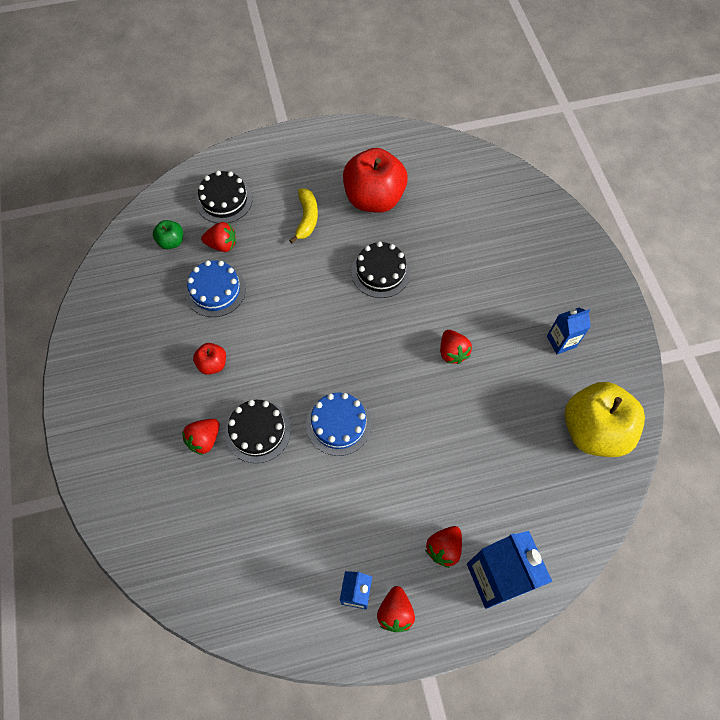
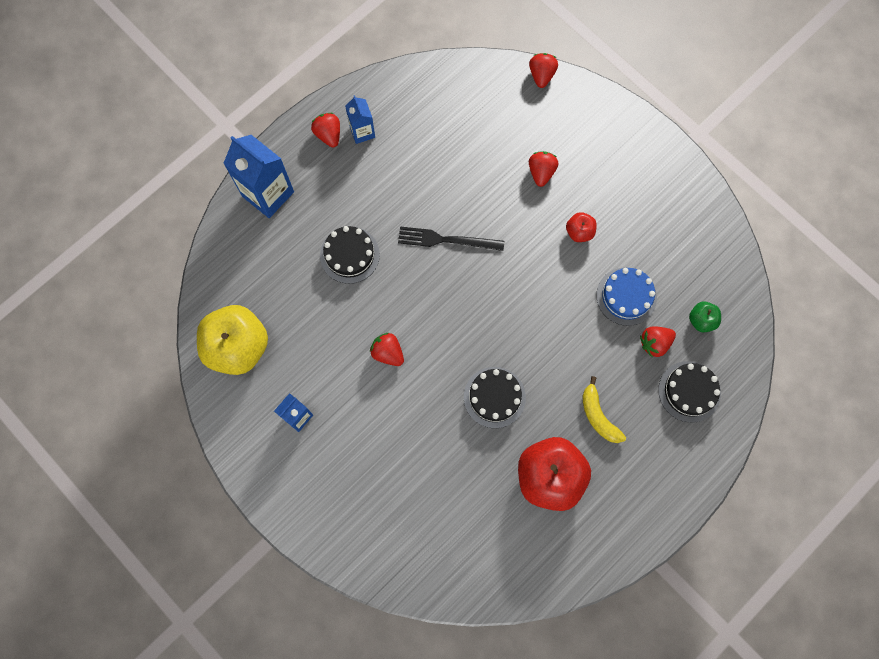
camera: 150 degrees right, 10 degrees up
black cake [225,400,291,463] -> black cake moved to [320,226,380,284]
blue cake [306,392,372,456] -> black fork [398,226,504,251]
red strawberry [425,526,462,568] -> red strawberry moved to [529,53,558,88]

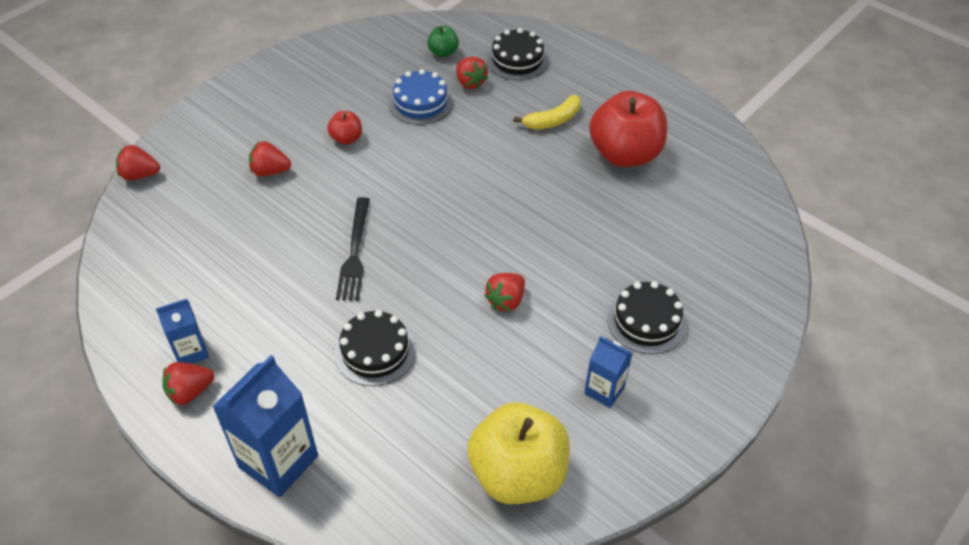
camera: 95 degrees left, 25 degrees down
black cake [464,367,526,428] -> black cake moved to [607,281,687,354]

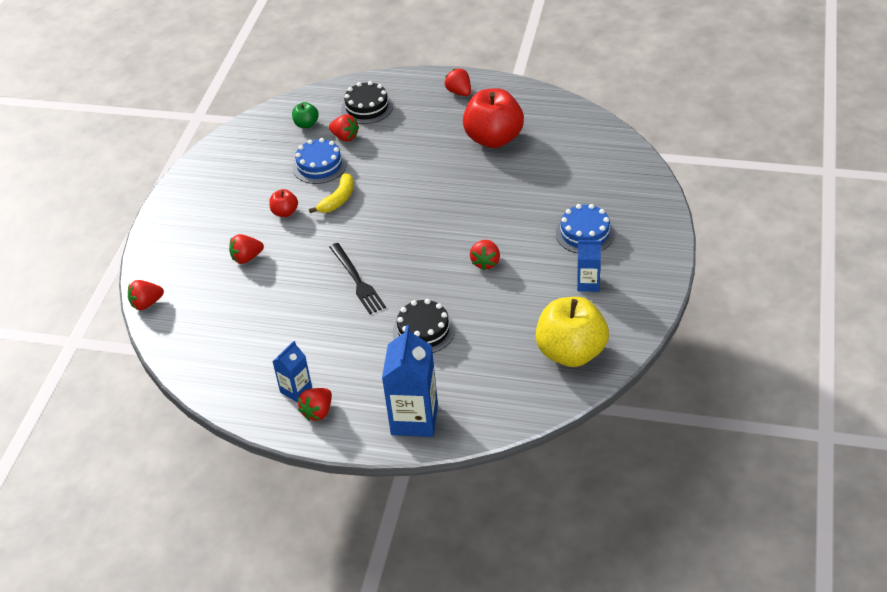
camera: 25 degrees left, 5 degrees down
yellow banana [514,95,581,130] -> yellow banana moved to [309,173,354,213]
black cake [607,281,687,354] -> blue cake [556,204,615,253]
none -> red strawberry [444,69,471,96]

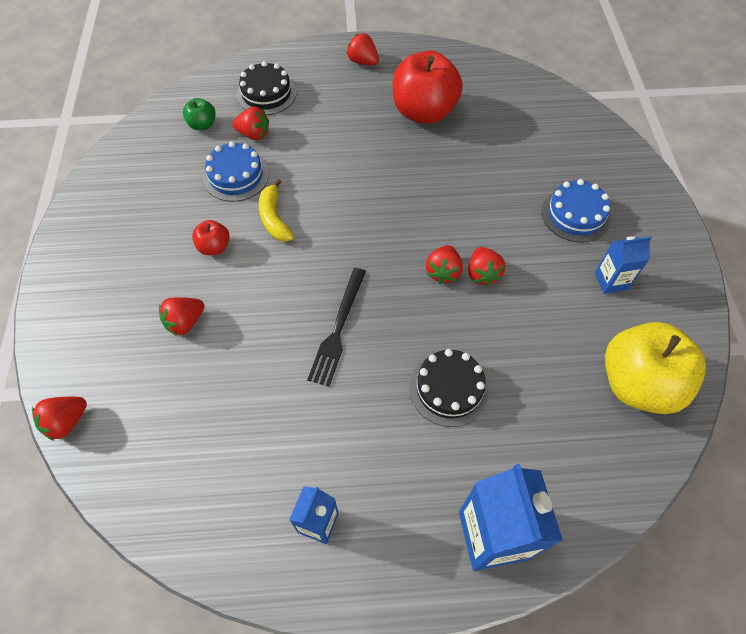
camera: 20 degrees left, 15 degrees up
red strawberry [298,388,332,421] -> red strawberry moved to [426,245,463,284]
yellow banana [309,173,354,213] -> yellow banana turned 150 degrees clockwise [259,179,294,242]
black fork [329,243,386,314] -> black fork turned 60 degrees clockwise [307,268,366,387]

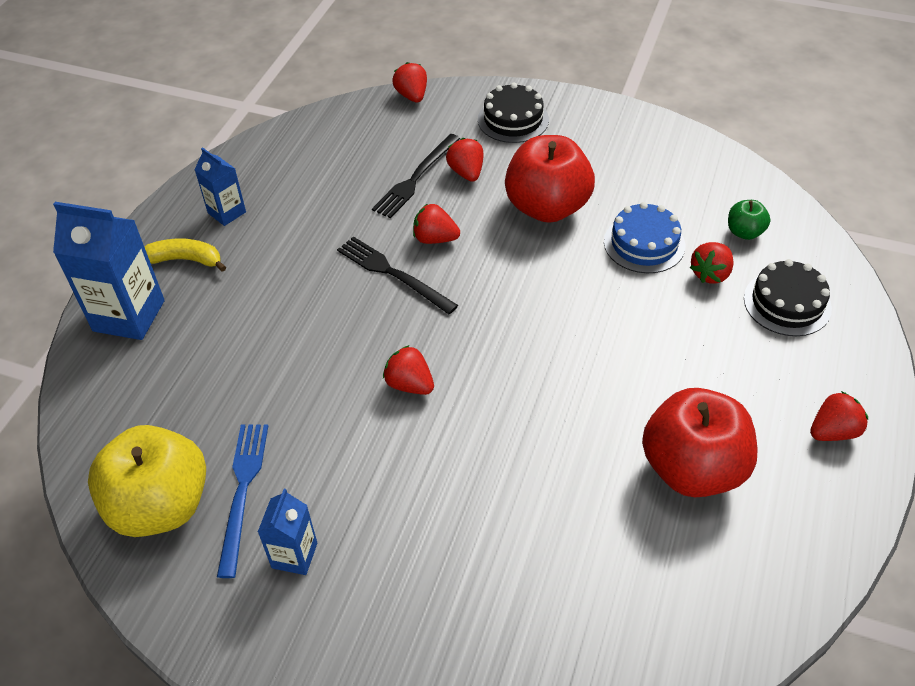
camera: 115 degrees right, 10 degrees down
red apple [192,220,229,255] -> red apple [505,135,595,223], size x2.20
yellow banana [259,179,294,242] -> yellow banana moved to [144,238,226,272]
black cake [409,349,489,427] -> black cake moved to [478,82,549,143]
red strawberry [468,247,505,286] -> red strawberry moved to [413,203,460,244]
blue cake [542,179,611,243] -> none
none -> blue fork [217,424,268,578]
none -> black fork [372,134,461,218]

